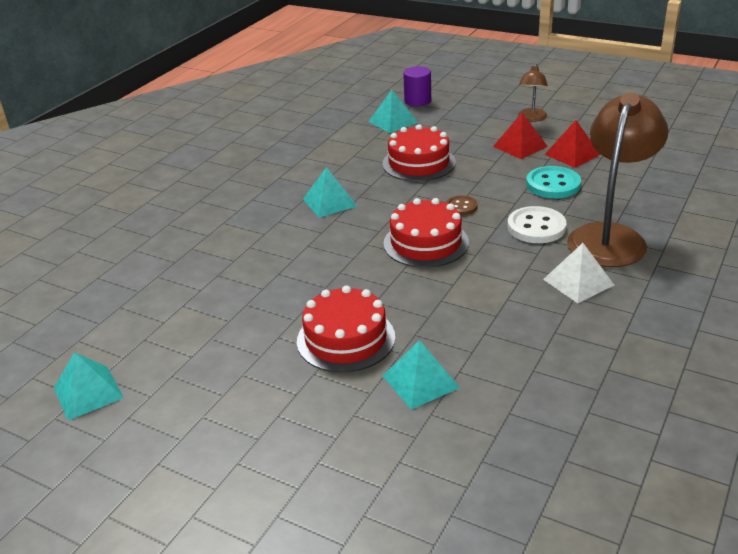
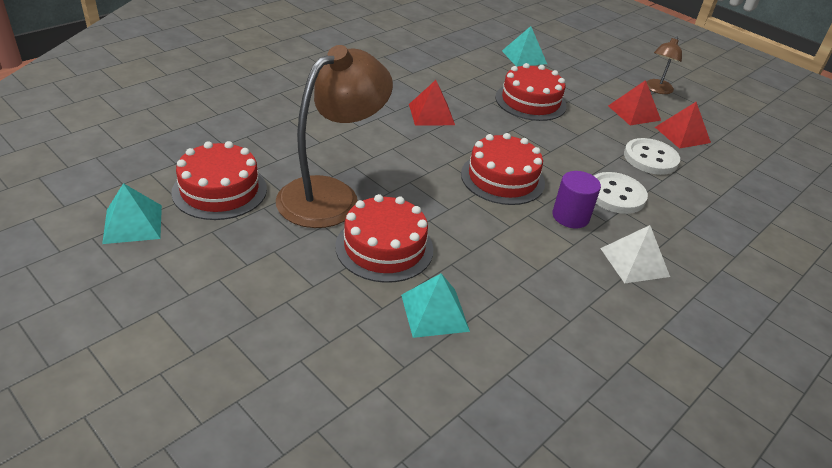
camera: 10 degrees right, 5 degrees up
turquoise pyramid [303,167,357,218] -> red pyramid [409,80,455,126]
purple cylinder [403,66,431,106] -> purple cylinder moved to [553,171,601,228]
brown button [446,195,478,216] -> none
turquoise button [526,166,581,198] -> white button [624,138,680,175]
brown lamp [567,92,669,267] -> brown lamp moved to [276,45,393,228]
none -> red cake [171,141,267,220]

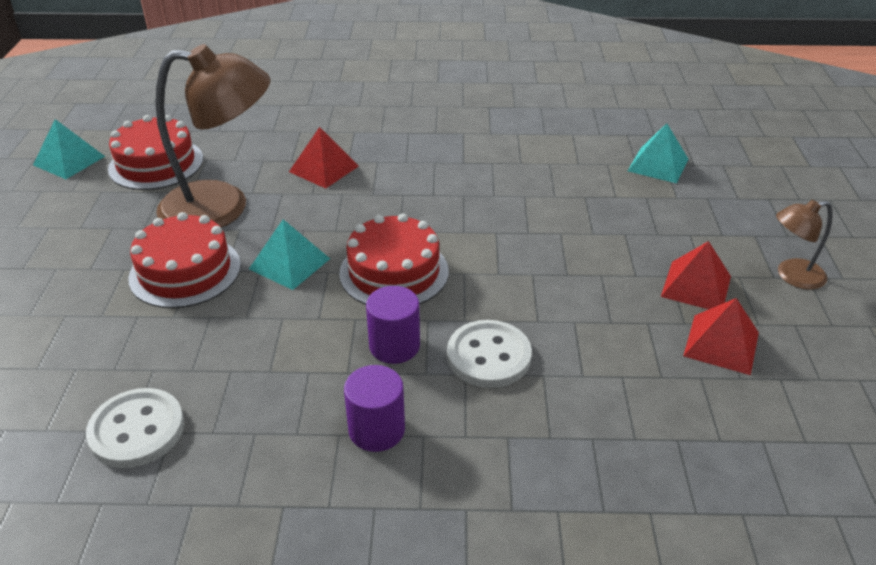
camera: 50 degrees right, 0 degrees up
turquoise pyramid [401,273,470,338] -> turquoise pyramid moved to [249,219,330,290]
red pyramid [409,80,455,126] -> red pyramid moved to [289,127,359,189]
red cake [495,63,567,121] -> none
white pyramid [600,225,670,283] -> purple cylinder [344,365,405,452]
white button [624,138,680,175] -> white button moved to [86,388,184,468]

